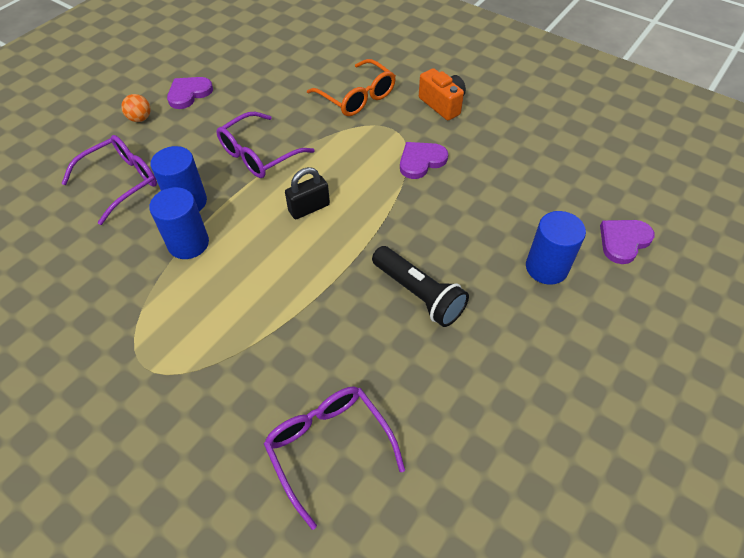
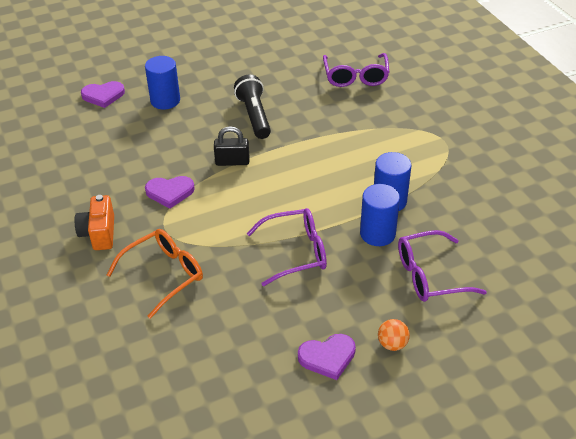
camera: 150 degrees left, 10 degrees down
black padlock [285,167,330,219] -> black padlock moved to [214,126,249,166]
orange glasses [307,59,396,116] -> orange glasses turned 60 degrees clockwise [107,229,203,319]

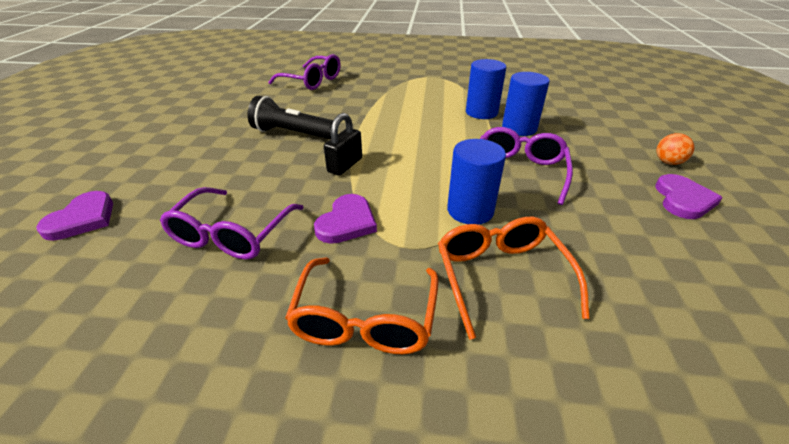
camera: 60 degrees left, 5 degrees down
orange camera [75,195,114,250] -> orange glasses [285,258,439,354]
blue cylinder [145,56,180,109] -> blue cylinder moved to [447,139,506,225]
purple glasses [398,230,487,302] -> purple glasses moved to [160,187,304,260]

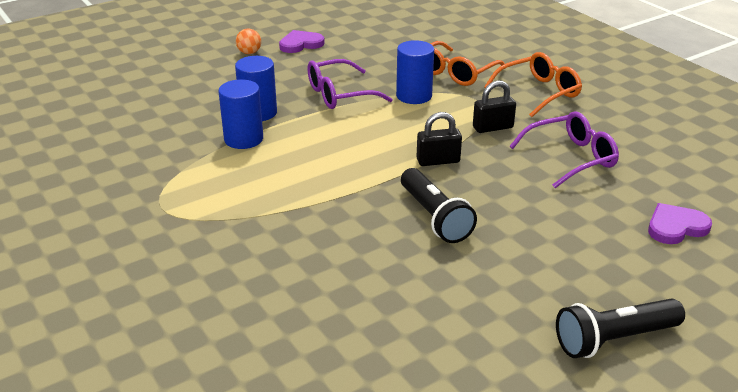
camera: 130 degrees left, 5 degrees down
purple glasses [269,54,341,90] -> none
purple heart [314,194,377,244] -> black padlock [473,80,516,133]
none -> black flashlight [556,299,685,358]

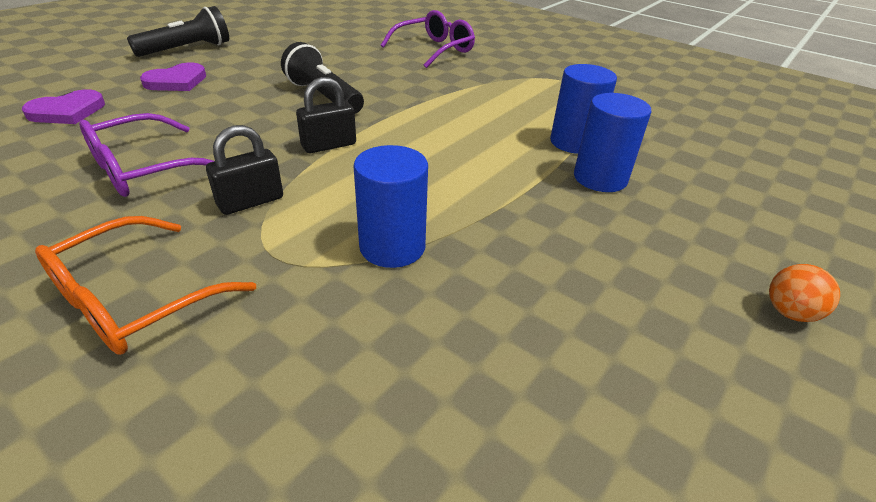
camera: 160 degrees right, 5 degrees up
purple heart [279,30,325,53] -> purple heart moved to [140,63,206,91]
purple glasses [307,59,393,109] -> purple glasses moved to [381,10,475,68]
orange glasses [431,41,505,86] -> none

